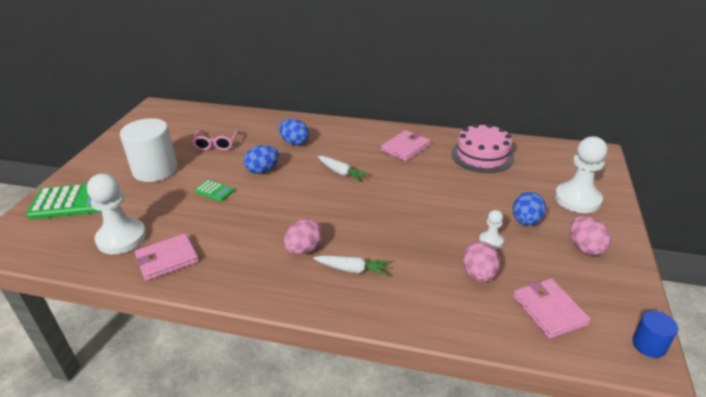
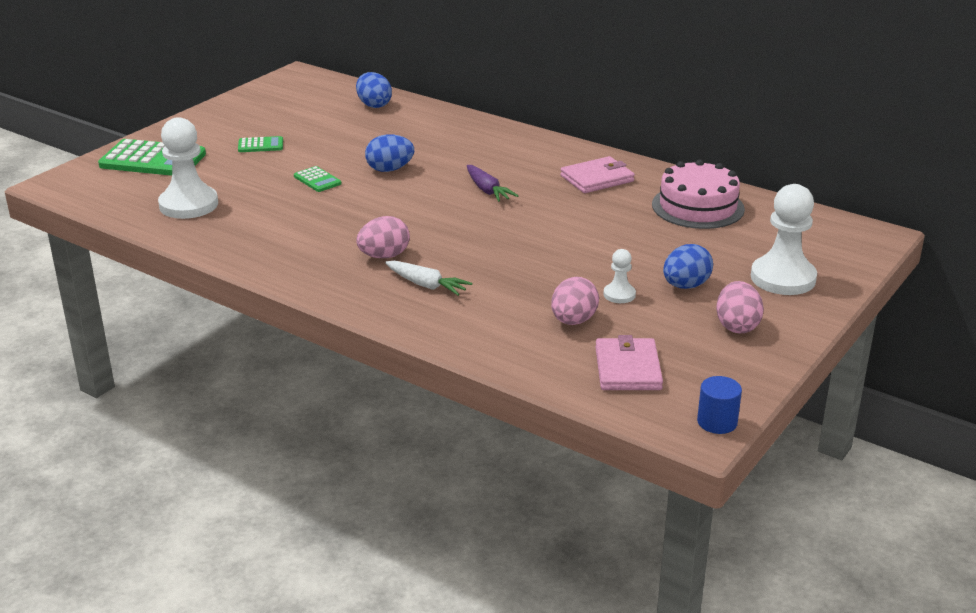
camera: 20 degrees right, 5 degrees down
white cylinder [120,118,178,182] -> green calculator [238,136,283,152]
pink wallet [135,233,199,281] -> none
pink glasses [192,130,239,151] -> none
blue egg [279,119,309,146] -> blue egg moved to [356,72,392,108]
white carrot [318,156,369,182] -> purple carrot [467,165,518,202]

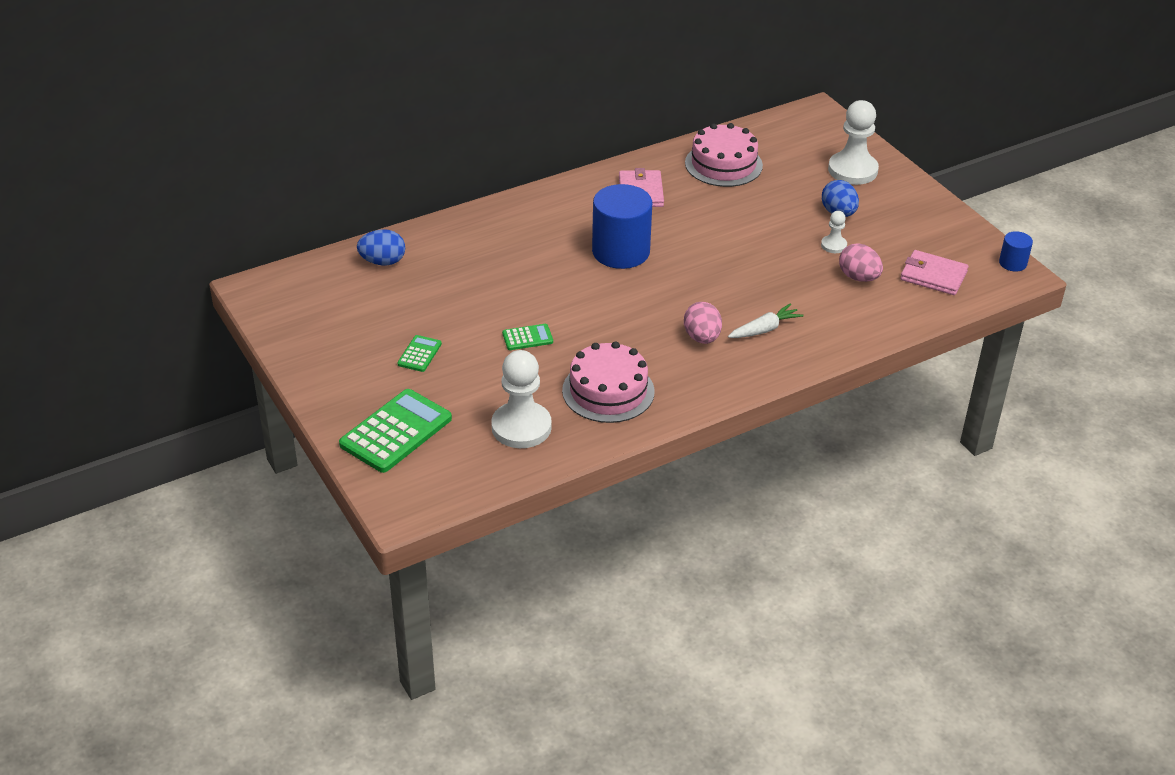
camera: 65 degrees left, 10 degrees up
blue egg [365,134,414,172] -> none
purple carrot [467,165,518,202] -> blue cylinder [592,184,652,269]
pink egg [716,281,764,334] -> none
none -> pink cake [562,341,655,423]

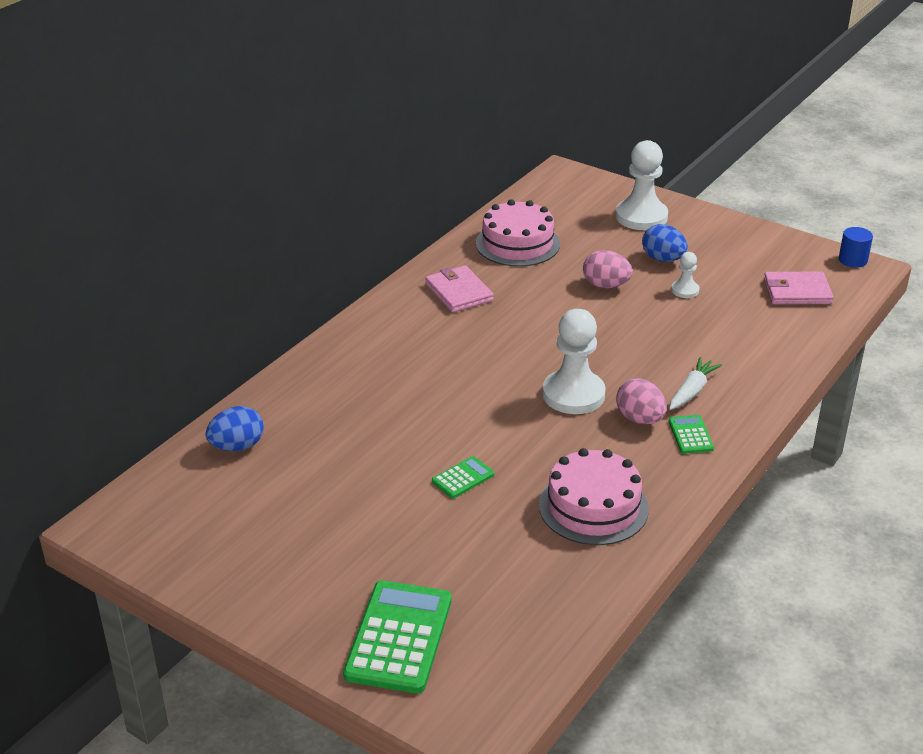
camera: 25 degrees left, 5 degrees down
green calculator [397,335,442,372] -> green calculator moved to [669,415,714,454]
white pawn [491,350,552,448] -> white pawn moved to [542,309,606,414]
blue cylinder [592,184,652,269] -> none
pink egg [839,244,883,282] -> pink egg moved to [583,250,633,288]

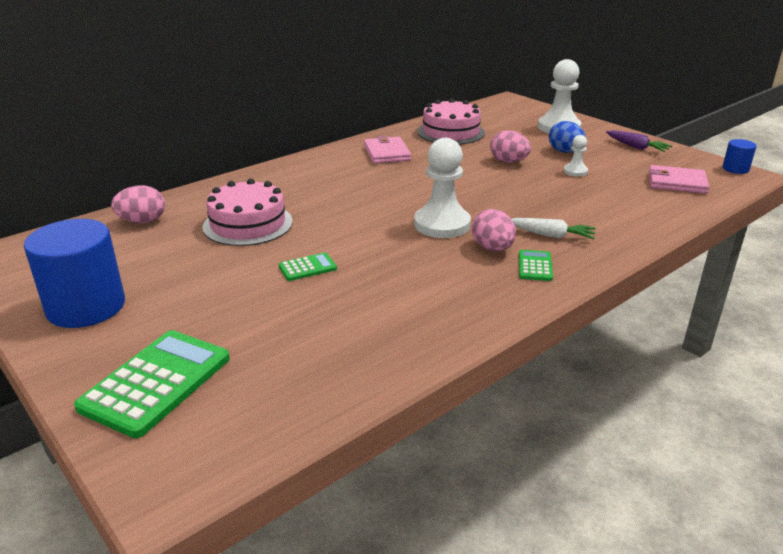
camera: 15 degrees right, 5 degrees down
blue egg [206,406,264,451] -> pink egg [111,185,165,223]
pink cake [539,448,649,545] -> pink cake moved to [202,178,293,246]
white carrot [669,357,722,410] -> white carrot turned 60 degrees clockwise [511,218,596,239]
none -> blue cylinder [24,219,125,328]
none -> purple carrot [606,130,673,152]

